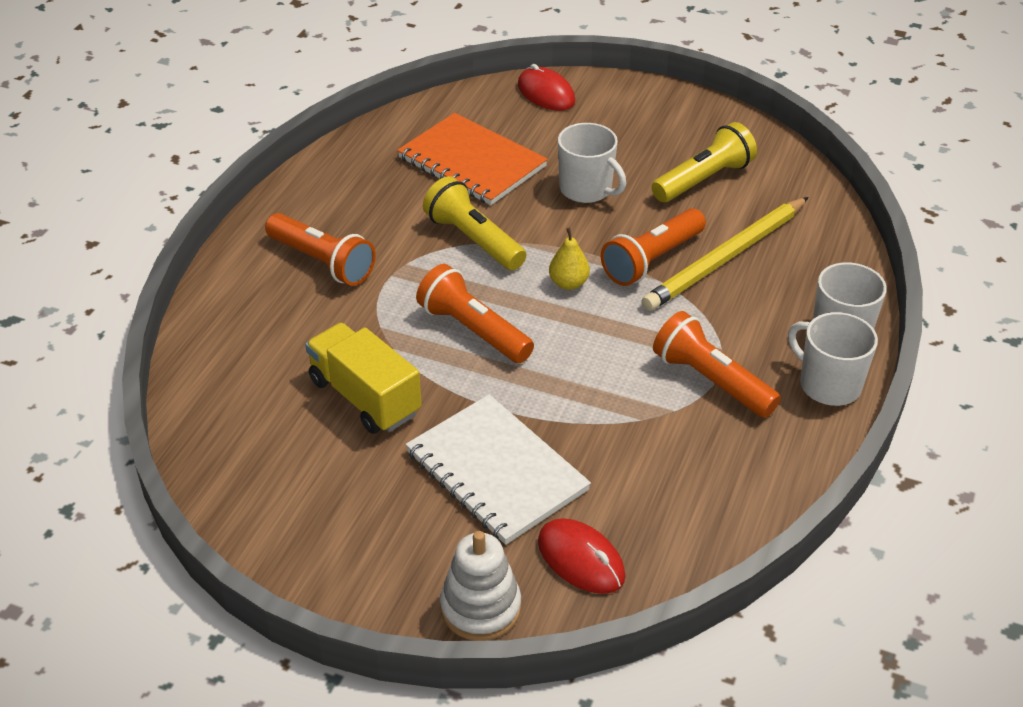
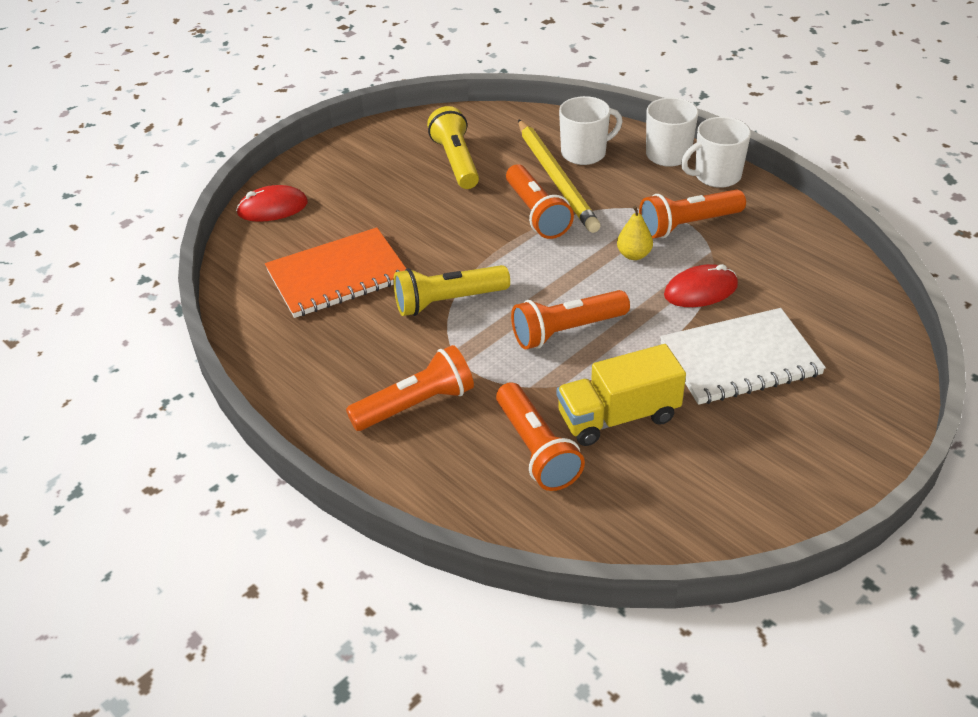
camera: 65 degrees left, 0 degrees up
white stacking toy [440,531,521,641] -> none
red mouse [538,518,626,594] -> red mouse moved to [664,264,738,307]
yellow pear [549,228,590,290] -> yellow pear moved to [617,206,653,260]
white mug [558,123,626,203] -> white mug moved to [559,96,623,165]
none -> orange flashlight [496,382,585,491]

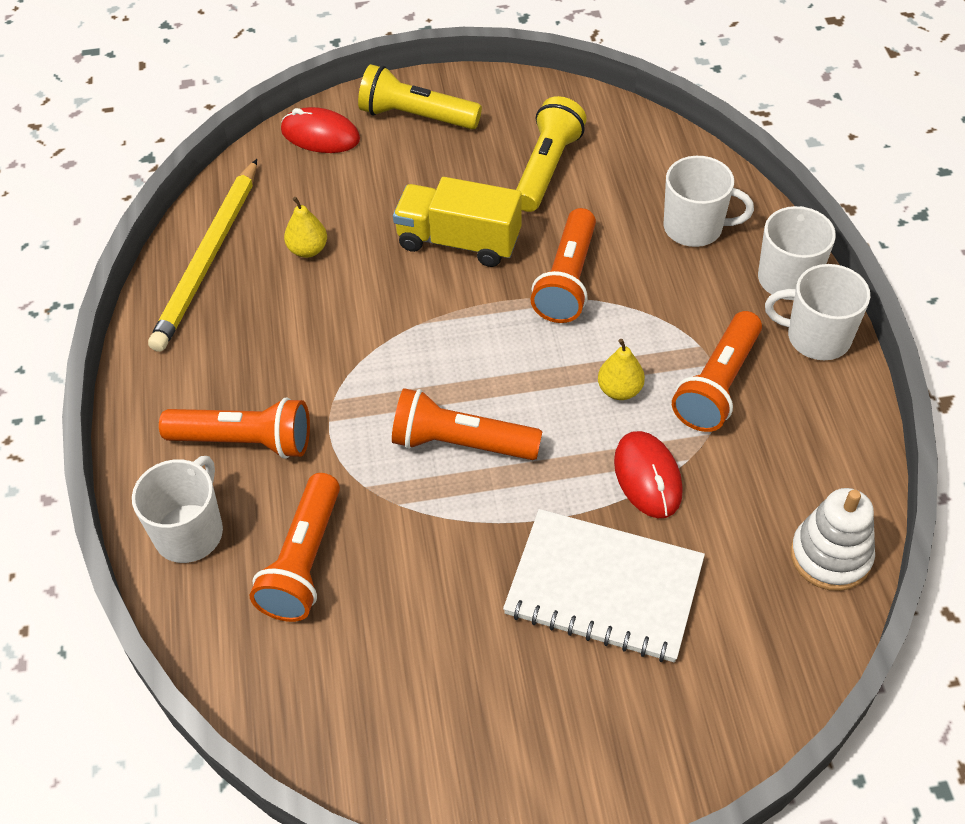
camera: 35 degrees right, 10 degrees up
orange notebook [265,227,406,318] -> yellow pear [284,197,327,258]
yellow flashlight [394,265,510,316] -> yellow flashlight moved to [358,64,482,129]
yellow pencil [518,119,601,233] -> yellow pencil moved to [148,159,257,352]
yellow truck [557,344,686,446] -> yellow truck moved to [393,177,522,267]
orange flashlight [639,189,746,239] -> orange flashlight turned 75 degrees counterclockwise [672,311,762,432]
red mouse [664,264,738,307] -> red mouse turned 60 degrees clockwise [614,431,683,518]
none -> white mug [132,456,223,563]
none -> white stacking toy [790,488,875,591]

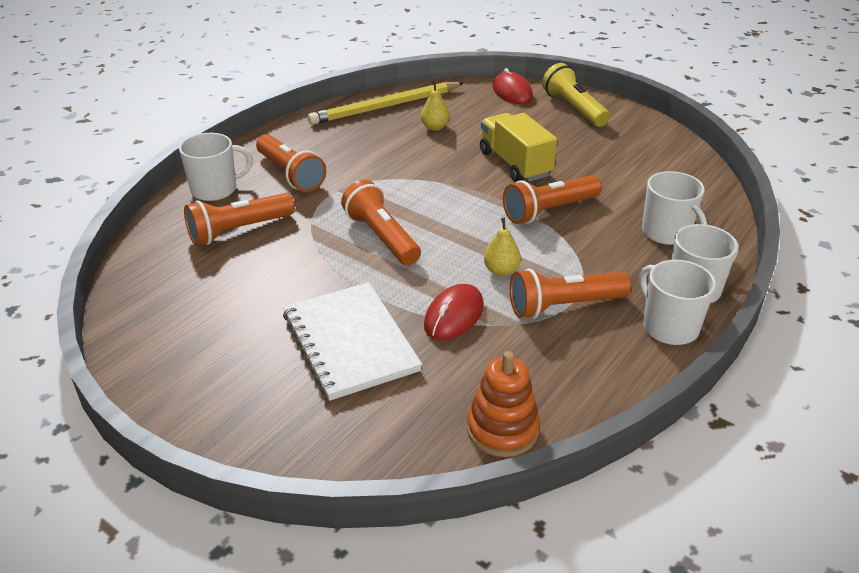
camera: 45 degrees right, 15 degrees down
yellow flashlight [516,96,587,212] -> none
white stacking toy [790,488,875,591] -> orange stacking toy [467,351,540,457]

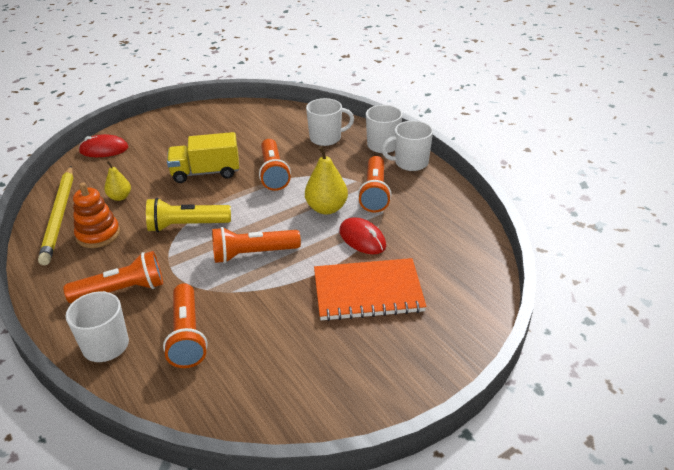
camera: 70 degrees left, 0 degrees up
white notebook [283,282,422,401] -> orange notebook [314,258,427,321]
orange stacking toy [467,351,540,457] -> orange stacking toy moved to [73,182,120,248]
yellow pear [484,218,521,276] -> yellow pear [305,146,348,215], size x1.64
yellow flashlight [542,63,610,127] -> yellow flashlight moved to [146,198,231,232]

